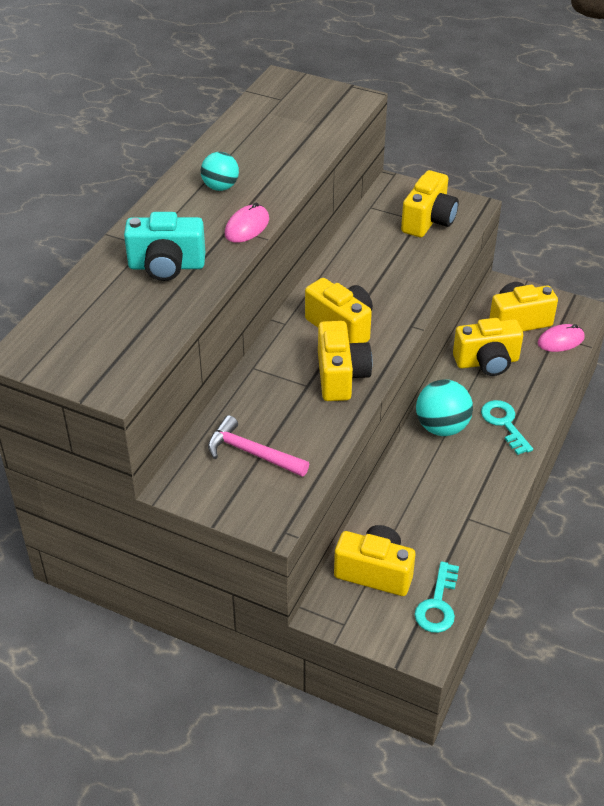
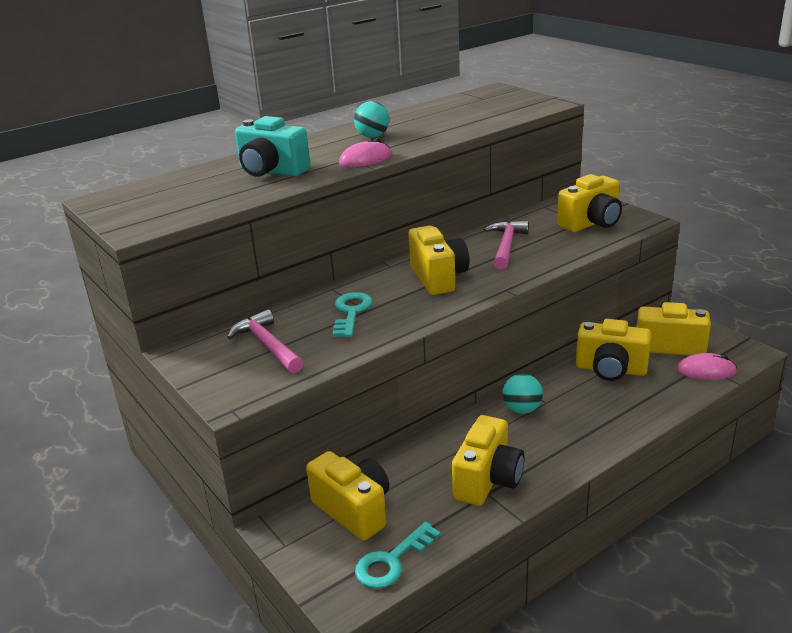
camera: 30 degrees right, 15 degrees down
yellow camera [318,321,372,401] -> yellow camera moved to [452,415,525,506]
turquoise ball [416,380,473,436] -> turquoise ball [502,373,543,414], size x0.65
turquoise key [481,400,533,455] -> turquoise key moved to [333,292,372,337]
none -> pink hammer [484,221,529,270]

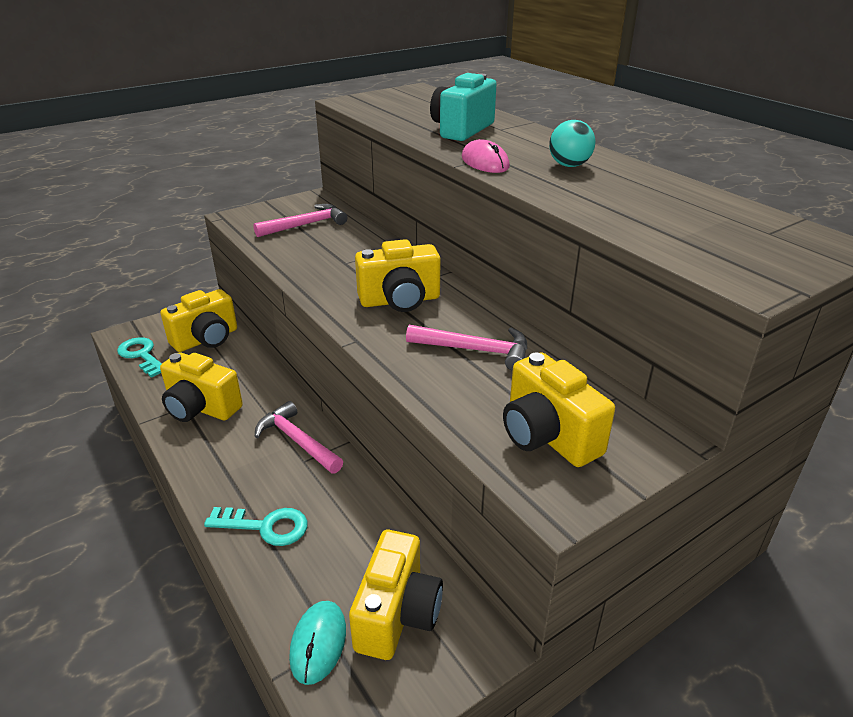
camera: 90 degrees right, 5 degrees up
turquoise key [333,292,372,337] -> turquoise key moved to [204,507,308,546]
turquoise ball [502,373,543,414] -> pink hammer [255,401,343,474]
yellow camera [576,319,651,381] -> none
pink mouse [677,353,737,380] -> turquoise mouse [289,601,346,685]

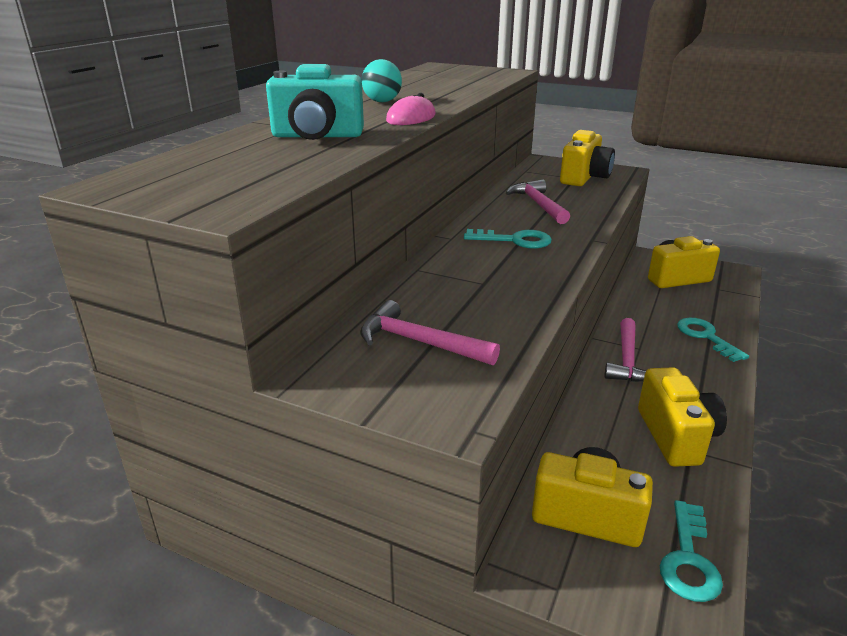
camera: 120 degrees left, 5 degrees down
turquoise mouse [289,601,346,685] -> none
yellow camera [355,239,441,312] -> turquoise key [464,229,552,249]

